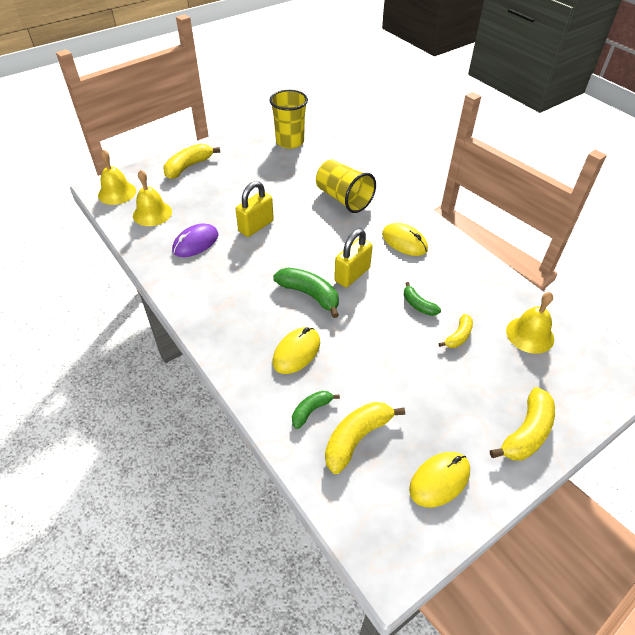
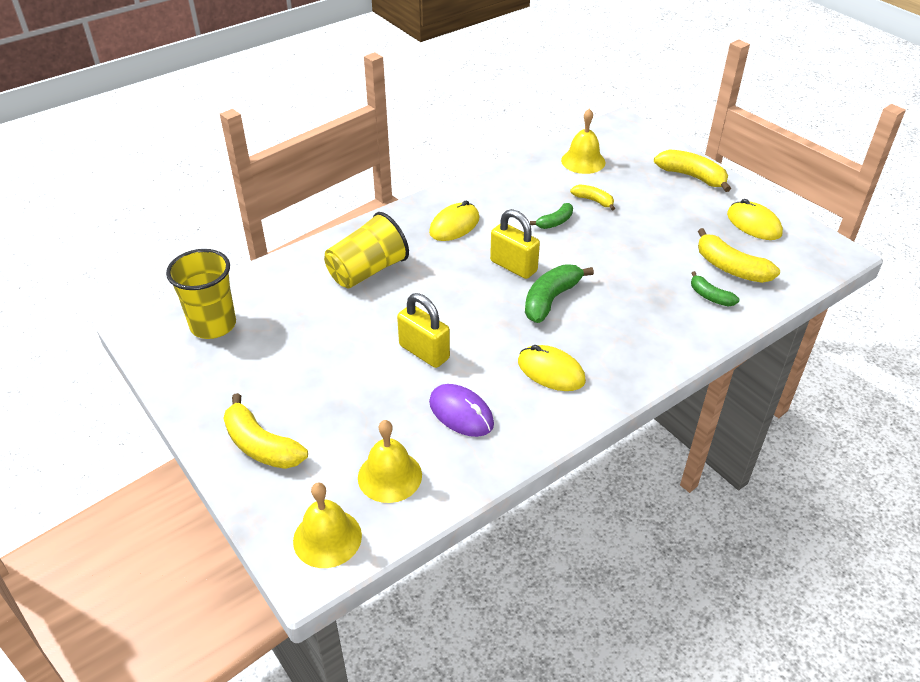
camera: 90 degrees left, 5 degrees down
yellow mouse [273,327,320,374] -> yellow mouse moved to [518,345,586,391]

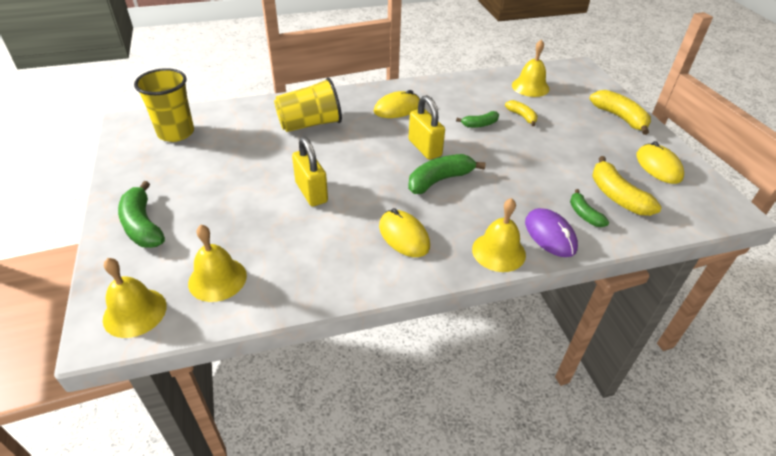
camera: 20 degrees right, 0 degrees up
yellow banana [224,393,308,469] -> green banana [118,181,165,248]
purple mouse [429,384,494,437] -> purple mouse moved to [525,208,578,257]
none -> yellow bell [472,198,526,272]

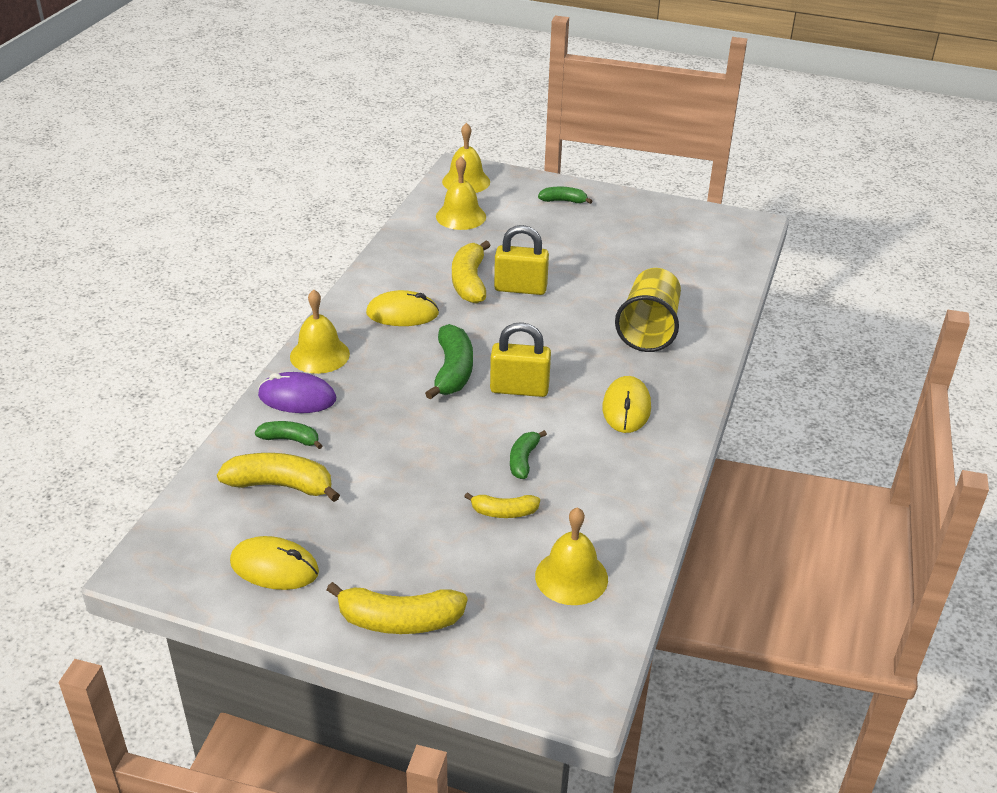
camera: 125 degrees right, 5 degrees down
green banana [118,181,165,248] -> green banana [538,187,592,204], size x0.59
yellow cup [134,68,194,142] -> none
none -> yellow banana [452,241,491,304]

